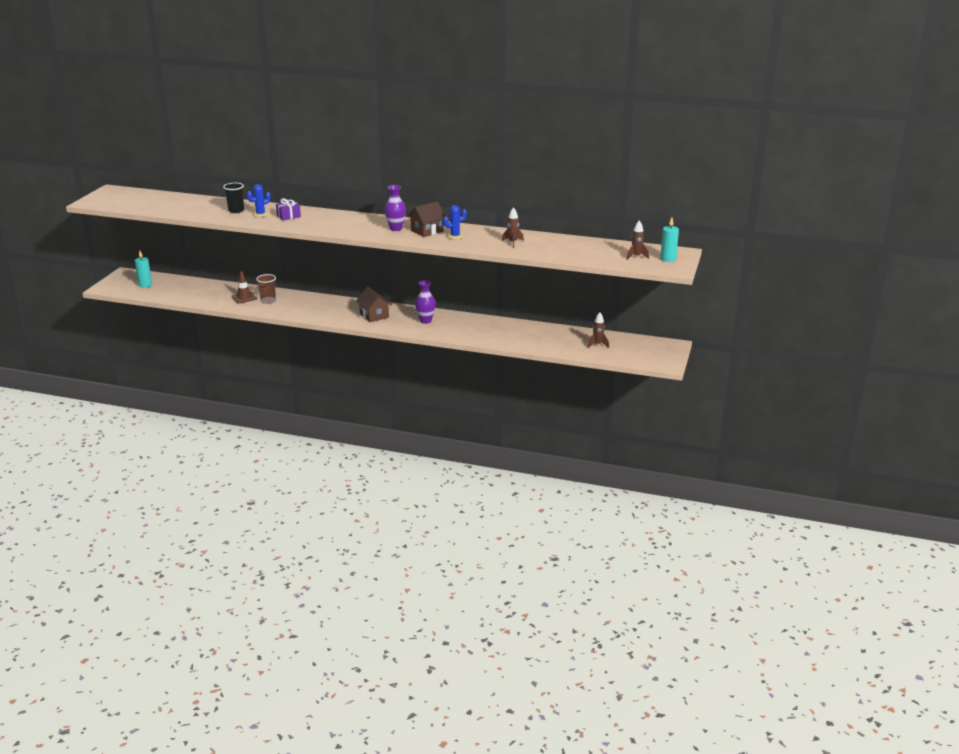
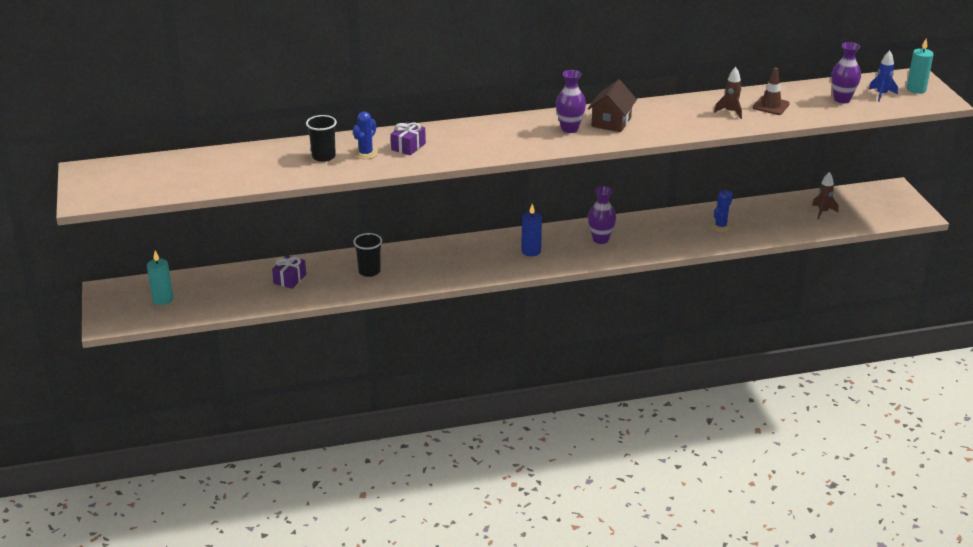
camera: 30 degrees left, 5 degrees up
brown traffic cone [232,271,257,304] -> brown traffic cone moved to [753,67,790,115]
brown cup [256,274,276,304] -> black cup [353,233,382,277]
brown house [356,287,392,322] -> blue candle [521,204,542,256]
blue cactus [443,205,467,239] -> blue cactus moved to [710,190,733,232]
brown rocket [627,220,649,260] -> blue rocket [869,50,898,102]
none -> purple gift [272,255,306,289]
none -> purple vase [831,42,861,103]

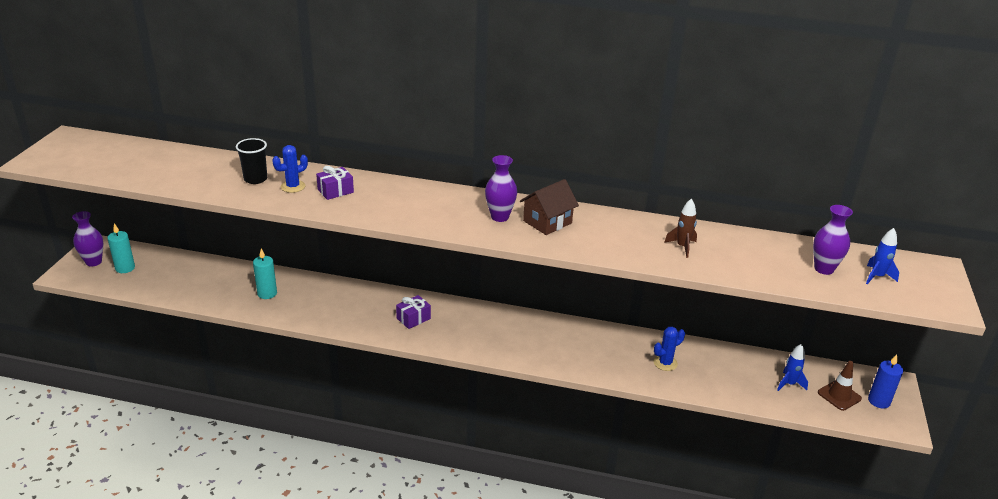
camera: 25 degrees right, 0 degrees up
purple gift [272,255,306,289] -> purple gift moved to [396,295,431,329]
black cup [353,233,382,277] -> none
blue candle [521,204,542,256] -> blue candle moved to [868,354,903,409]
purple vase [588,186,616,244] -> purple vase moved to [72,211,103,267]
brown traffic cone [753,67,790,115] -> brown traffic cone moved to [818,361,862,411]
brown rocket [812,172,839,220] -> blue rocket [777,344,808,391]
turquoise candle [906,38,934,94] -> turquoise candle moved to [253,248,277,299]

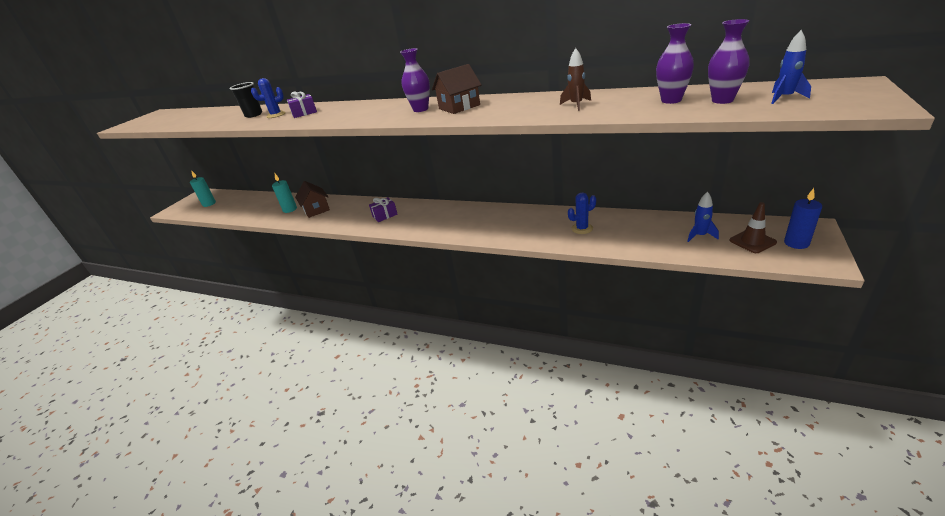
camera: 15 degrees right, 0 degrees up
purple vase [72,211,103,267] -> purple vase moved to [656,23,694,104]
none -> brown house [295,181,330,218]

